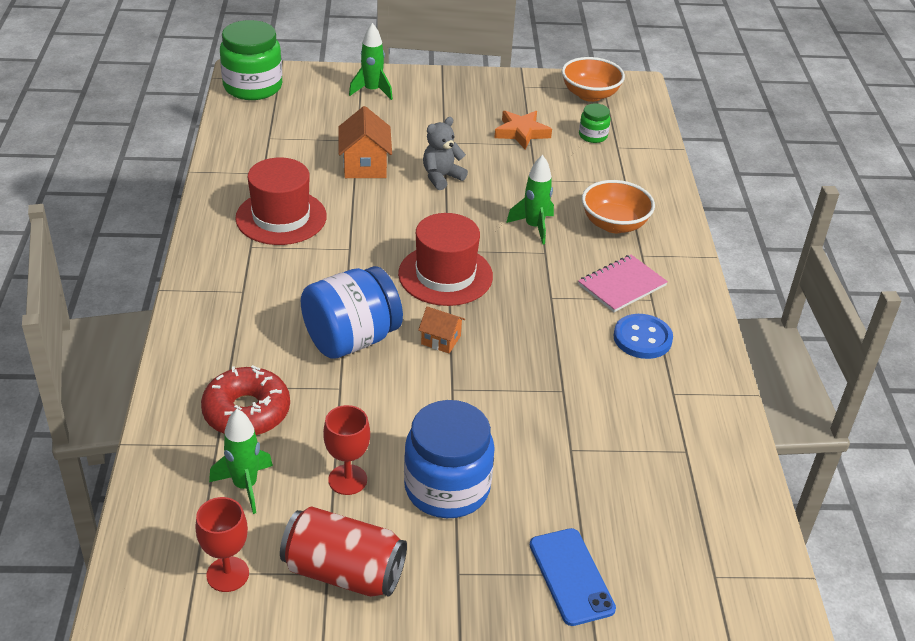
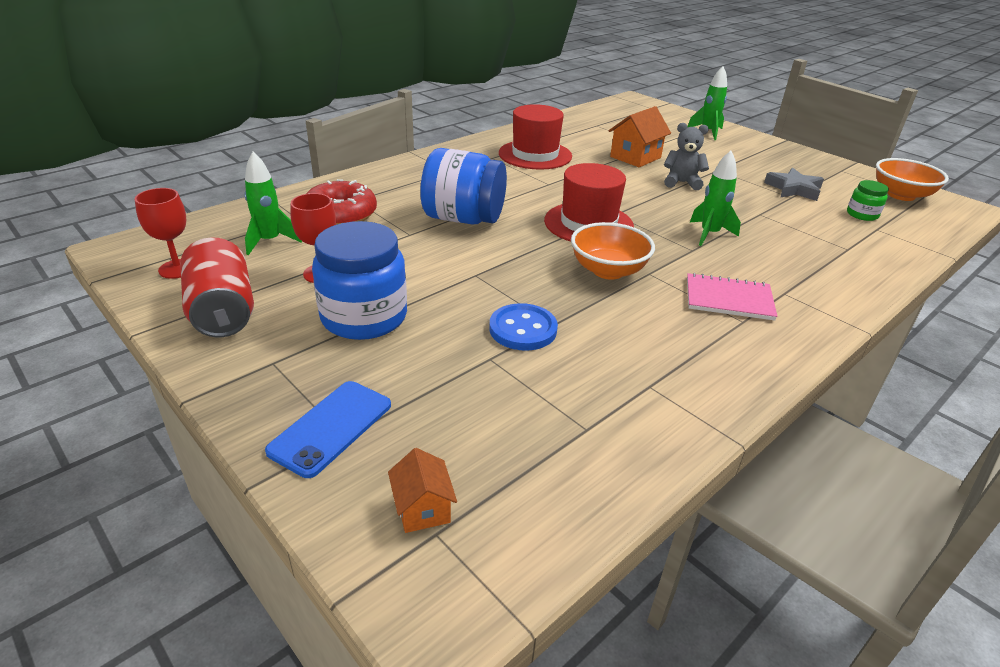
camera: 50 degrees right, 5 degrees down
green jar [220,20,282,100] -> none
orange house [418,306,465,353] -> orange house moved to [388,448,457,533]
orange star [494,111,552,149] -> grey star [764,168,824,201]
orange bowl [582,180,655,233] -> orange bowl moved to [571,222,655,280]
blue button [614,314,673,359] -> blue button moved to [489,303,558,351]

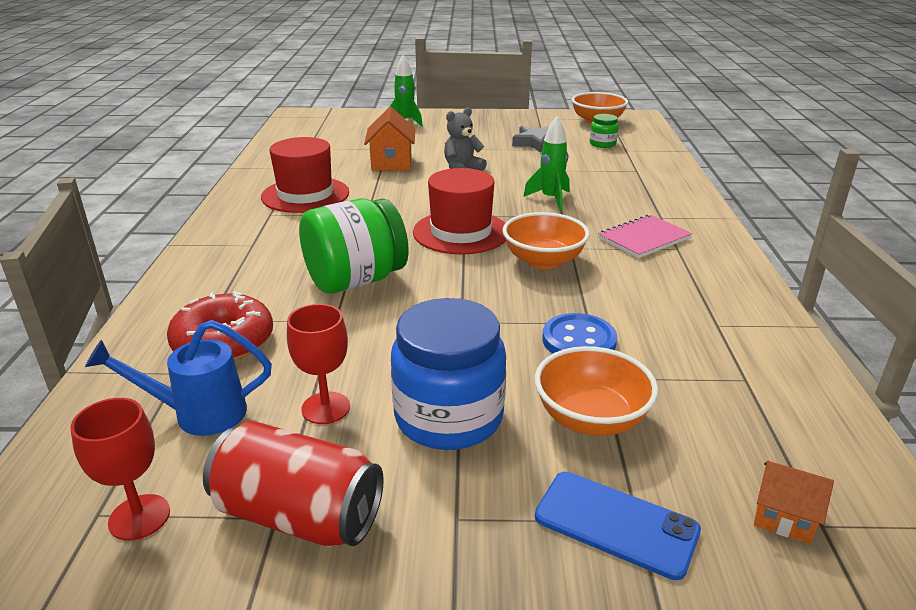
camera: 45 degrees left, 5 degrees down
green rocket [245,152,302,255] -> blue watering can [85,320,272,436]
blue phone [265,381,391,478] -> blue phone turned 45 degrees counterclockwise [535,472,701,580]
blue jar [420,148,507,224] -> green jar [299,198,409,293]
none -> orange bowl [535,346,658,436]

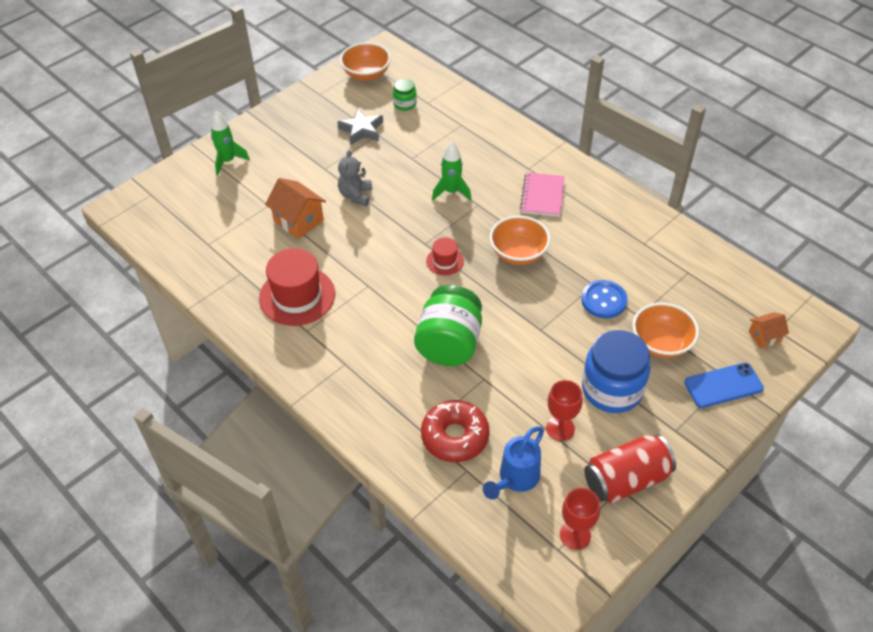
camera: 45 degrees left, 20 degrees up
red hat [413,168,506,254] -> red hat [426,237,464,275], size x0.51

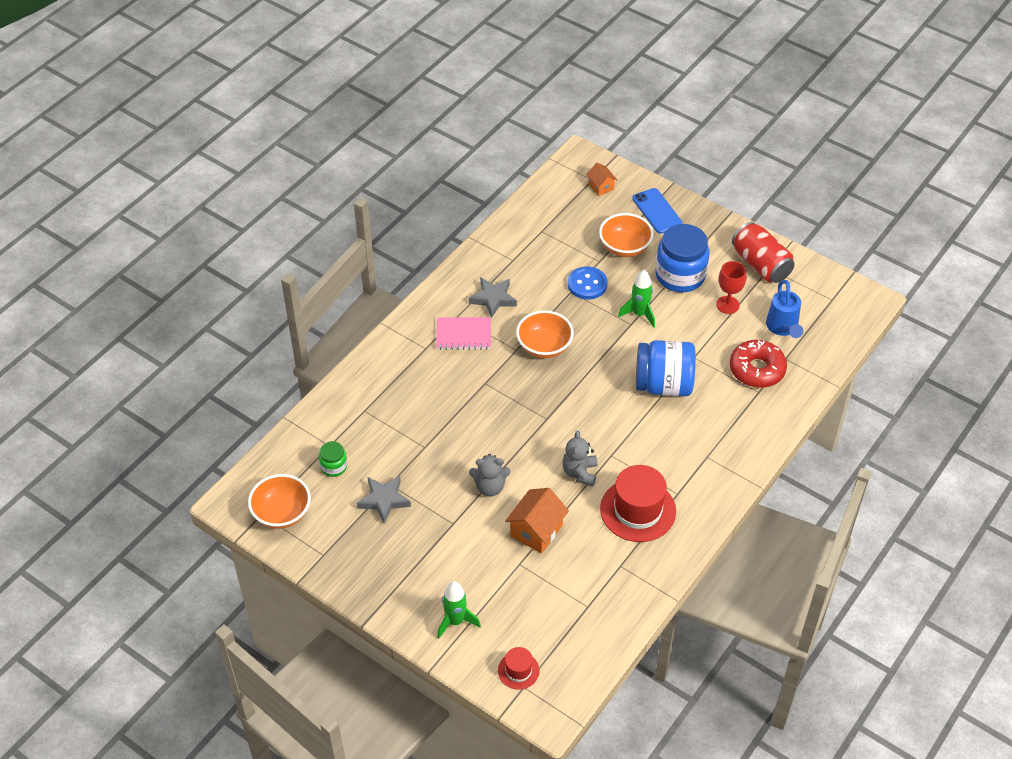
camera: 100 degrees left, 0 degrees up
green jar [414,285,482,366] -> blue jar [636,340,696,396]
red hat [426,237,464,275] -> red hat moved to [498,647,540,690]
green rocket [432,141,471,201] -> green rocket moved to [618,270,655,328]
blue watering can [483,426,544,500] -> blue watering can turned 60 degrees clockwise [766,280,803,338]
red goblet [560,488,600,550] -> none
none -> grey star [469,277,517,318]
none -> grey teddy bear [562,430,598,487]

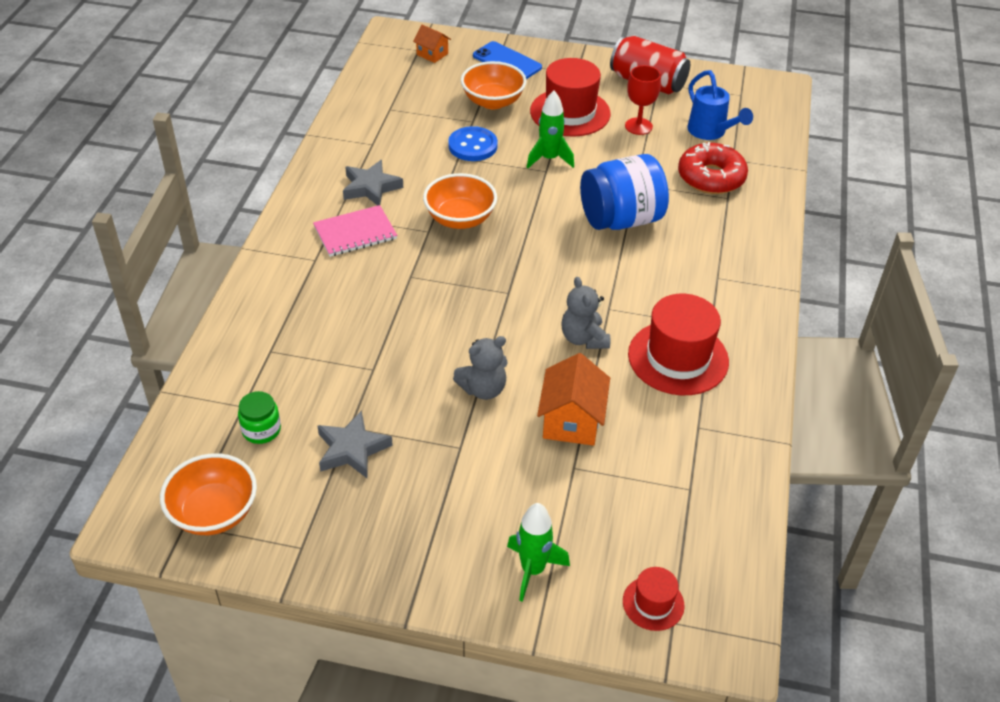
camera: 25 degrees left, 5 degrees down
blue jar [655,224,710,292] -> red hat [530,58,611,137]

